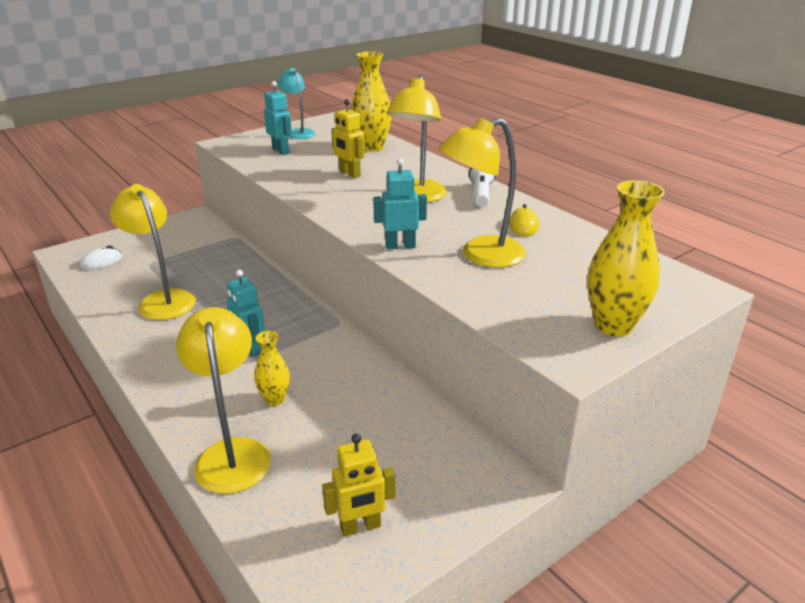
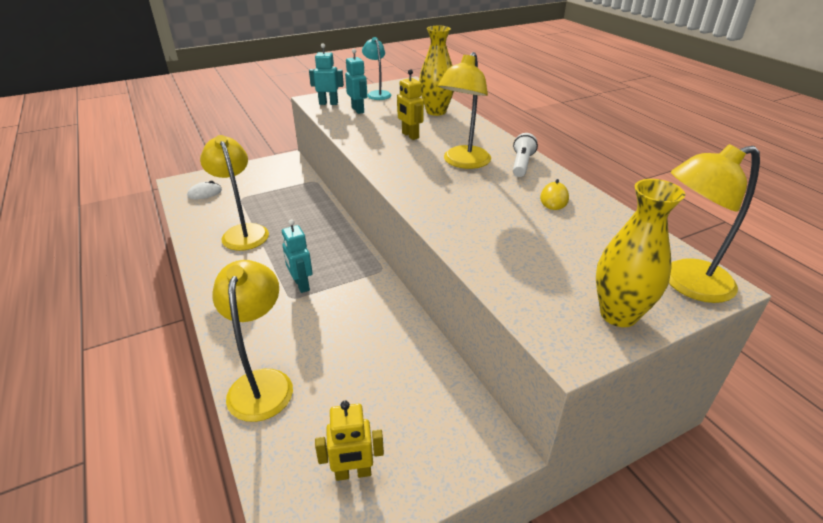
camera: 10 degrees right, 5 degrees up
yellow vase [254,331,290,406] -> none
turquoise robot [373,158,427,249] -> turquoise robot moved to [309,43,344,105]
yellow lamp [439,118,526,267] -> yellow lamp moved to [669,144,760,303]

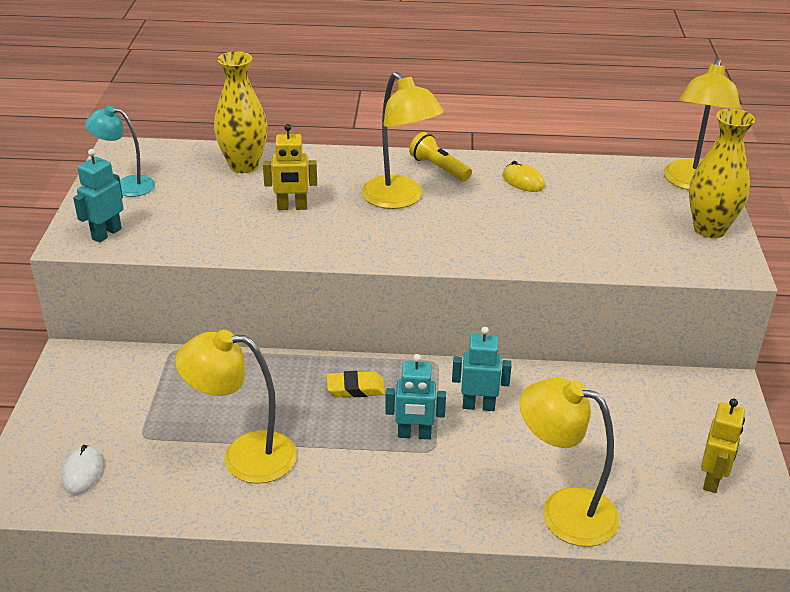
camera: 60 degrees left, 0 degrees up
turquoise robot [345,49,367,114] -> turquoise robot moved to [452,327,512,411]
white flashlight [513,133,538,177] -> yellow flashlight [409,132,472,181]
none -> yellow eraser [327,371,385,397]

